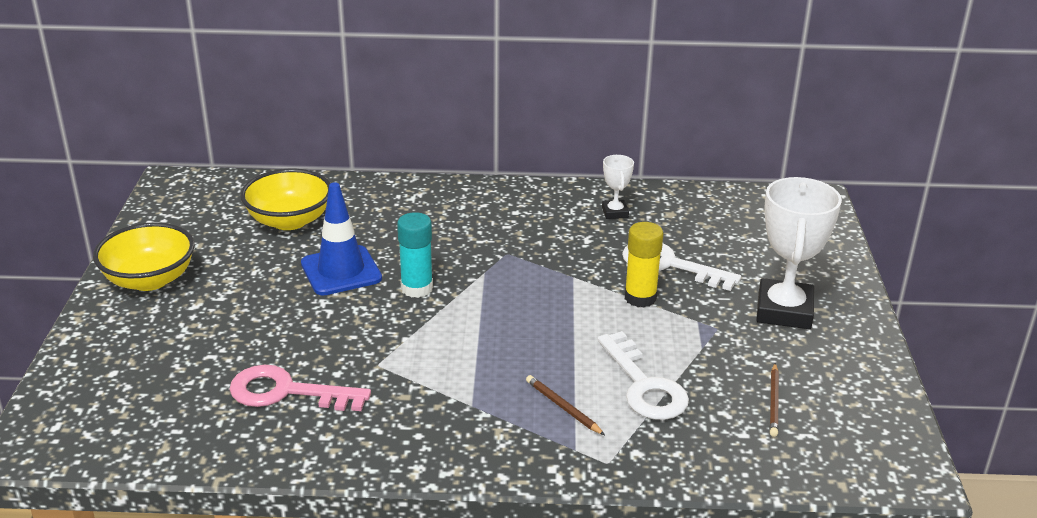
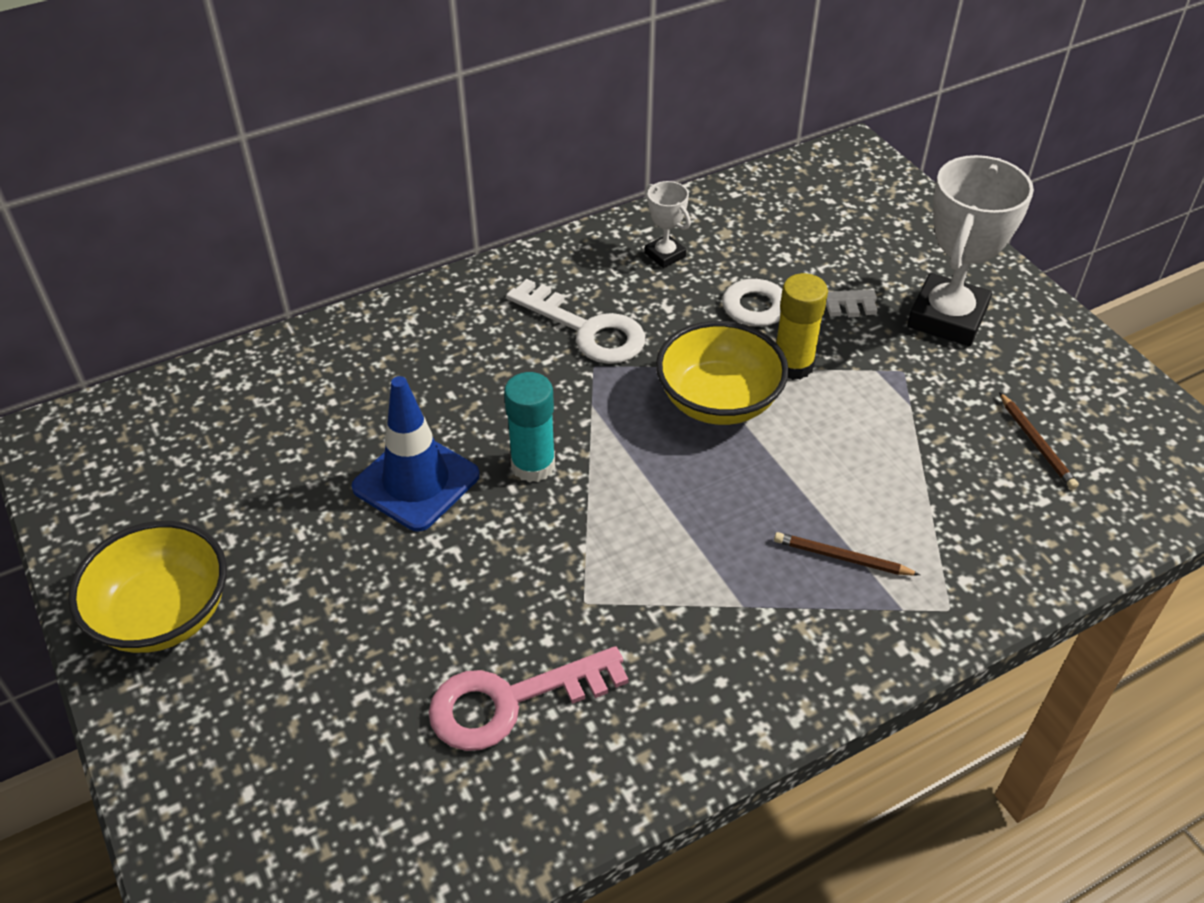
camera: 30 degrees left, 15 degrees up
yellow bowl [240,169,331,230] -> yellow bowl moved to [656,321,789,425]
white key [597,331,689,420] -> white key moved to [506,279,645,364]
white trophy [756,177,842,329] -> white trophy turned 45 degrees clockwise [907,155,1034,346]

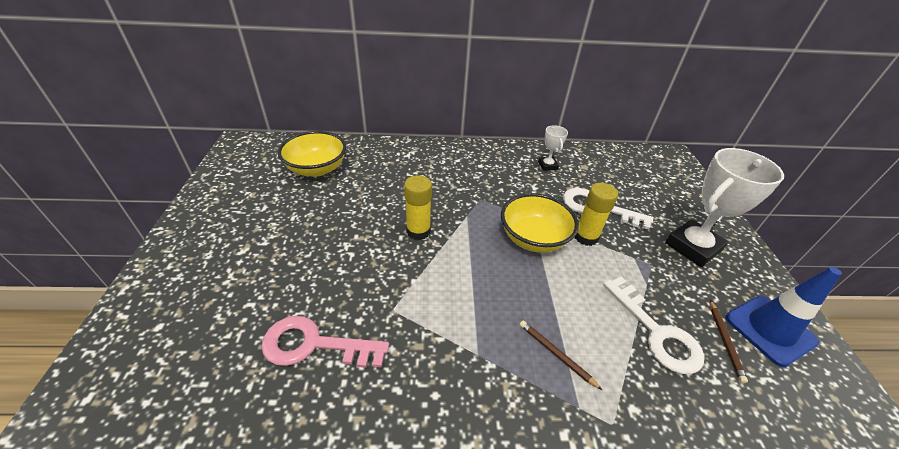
camera: 25 degrees right, 5 degrees down
yellow bowl [68,521,227,653] -> yellow bowl moved to [278,131,346,177]
blue traffic cone [352,376,480,531] -> blue traffic cone moved to [726,267,842,367]
turquoise glue stick [504,372,555,483] -> yellow glue stick [404,175,432,240]
white key [506,279,645,364] -> white key moved to [603,277,705,374]

